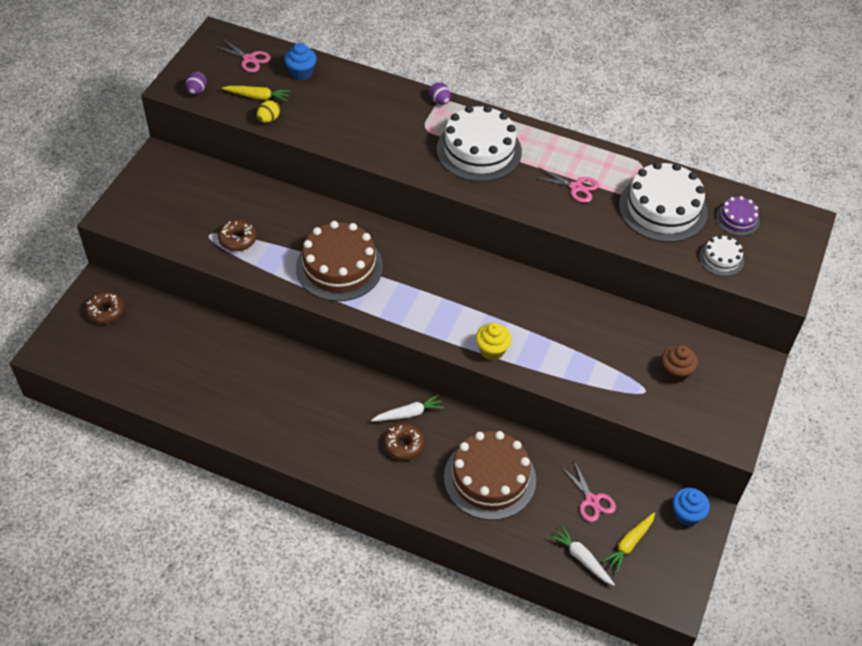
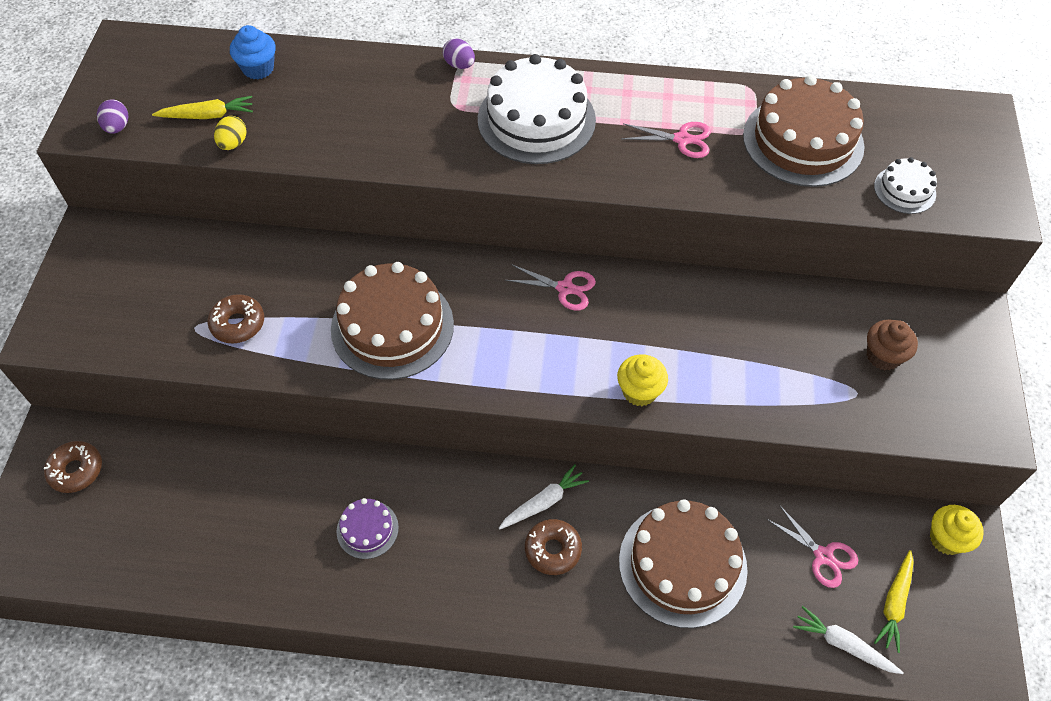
camera: 15 degrees left, 5 degrees up
pink scissors [214,38,271,72] -> pink scissors moved to [505,264,596,311]
white cake [619,162,708,242] -> brown cake [743,75,865,187]
blue cupcake [673,488,710,526] -> yellow cupcake [930,505,984,555]
purple cake [716,196,760,236] -> purple cake moved to [336,498,399,559]

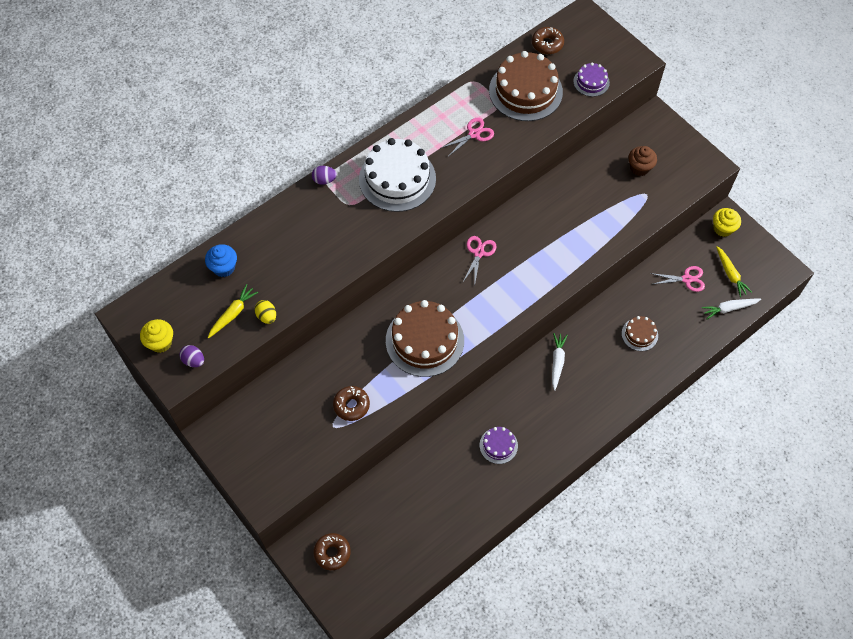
camera: 45 degrees left, 5 degrees up
pink scissors [505,264,596,311] -> pink scissors turned 45 degrees counterclockwise [463,236,497,282]
brown donut [525,519,582,575] -> brown donut moved to [532,27,564,54]
yellow cupcake [617,354,668,406] -> yellow cupcake moved to [140,319,173,353]
brown cake [619,499,748,628] -> brown cake [622,316,658,351], size x0.49
white cake [874,157,937,214] -> purple cake [573,62,610,97]

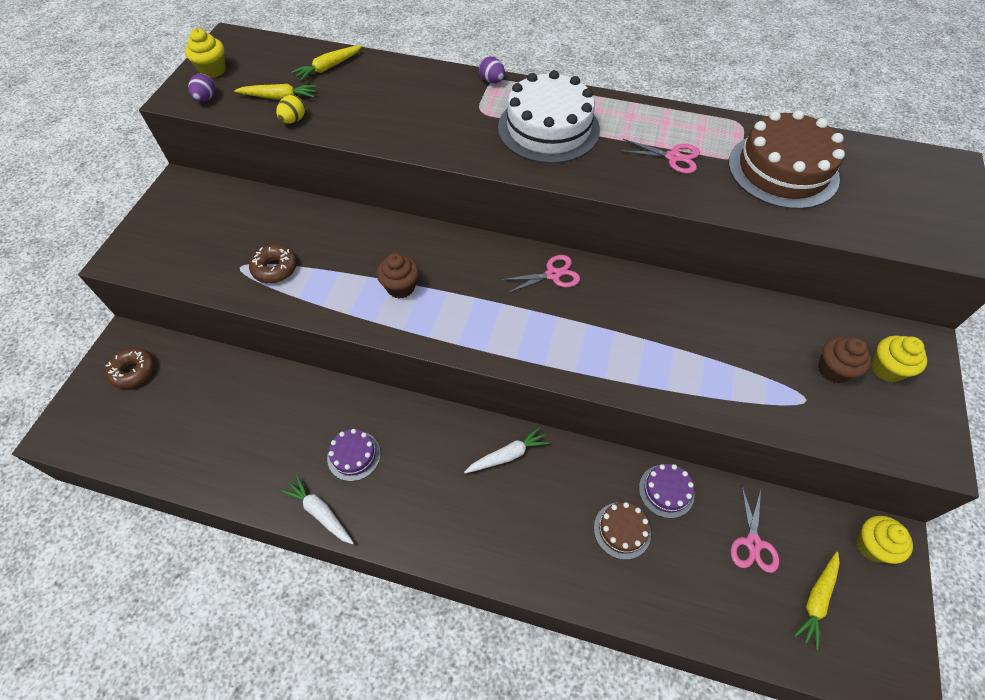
camera: 55 degrees right, 5 degrees down
blue cupcake [205,244,237,277] -> yellow carrot [291,45,362,81]
brown cake [386,300,464,377] -> brown cupcake [377,253,419,298]
brown donut [532,27,564,54] -> none
purple cake [573,62,610,97] -> purple cake moved to [639,464,694,518]
pink scissors [650,266,705,292] -> pink scissors turned 45 degrees clockwise [731,487,779,573]
white carrot [702,299,761,319] -> white carrot moved to [281,475,354,544]
none -> yellow cupcake [871,336,927,382]

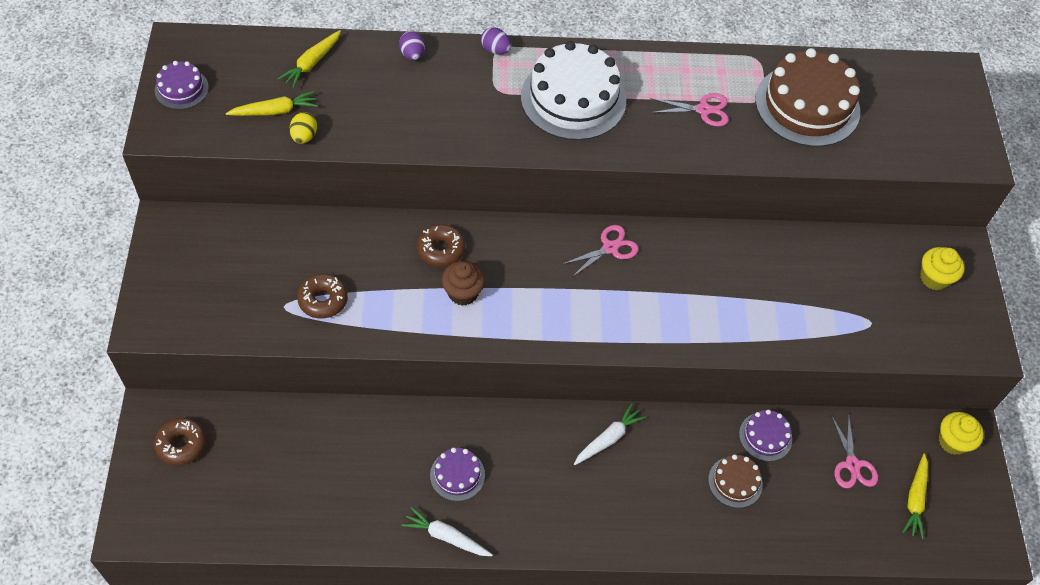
camera: 20 degrees left, 0 degrees up
yellow cupcake [185,28,226,78] -> purple cake [155,61,209,109]
purple egg [188,74,216,102] -> purple egg moved to [399,31,425,61]
brown cupcake [818,336,872,383] -> none
none -> brown donut [417,224,465,267]

